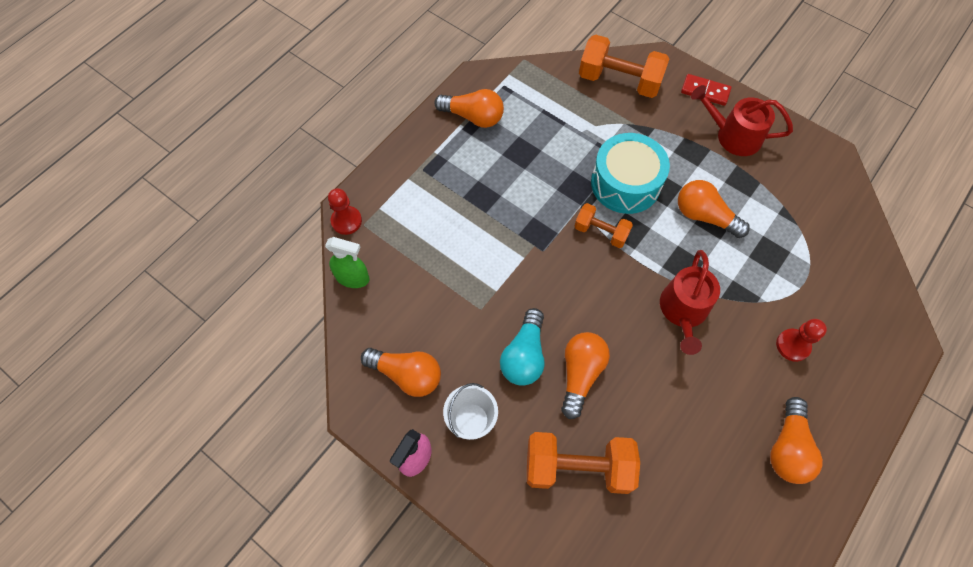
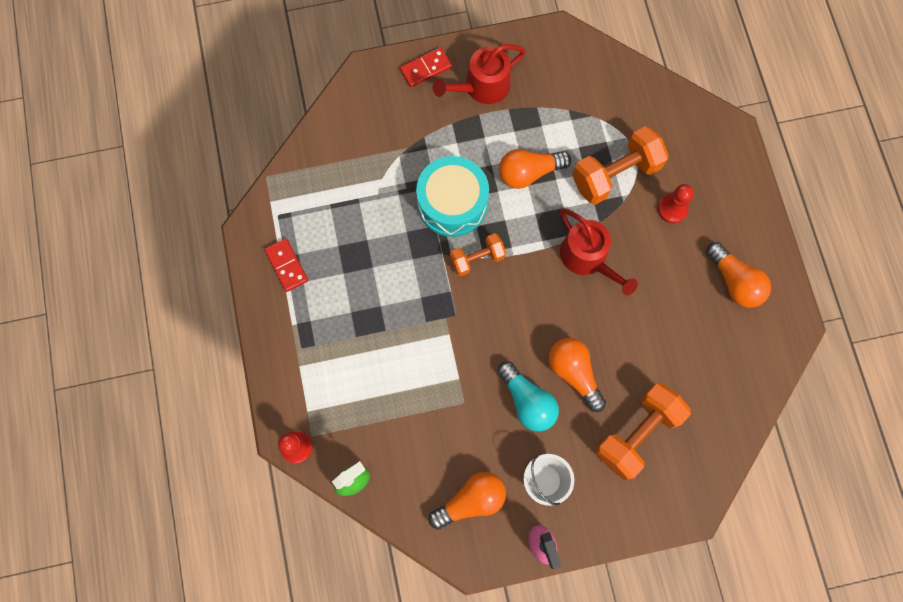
camera: 50 degrees left, 10 degrees up
orange light bulb [434,89,504,128] -> red domino [265,238,308,292]
orange dumbbell [579,34,669,98] -> orange dumbbell moved to [572,126,669,205]

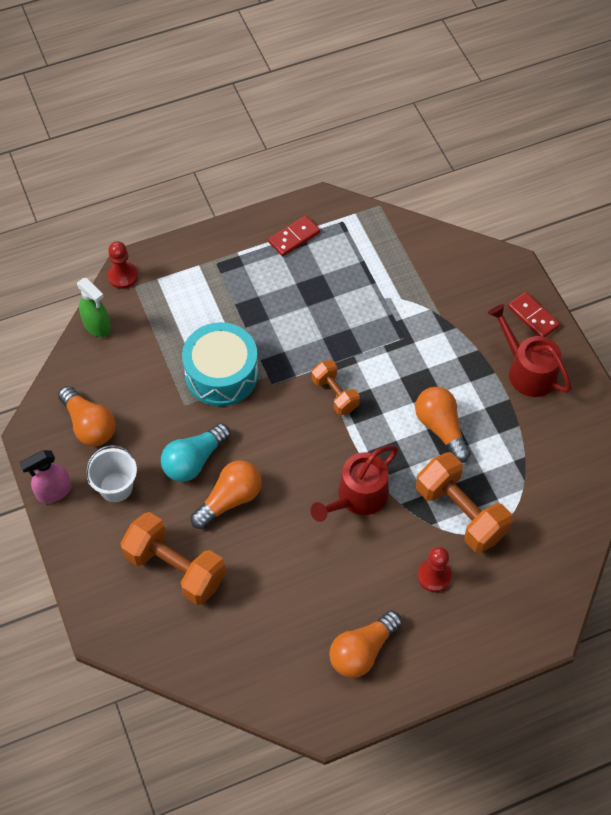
camera: 80 degrees right, 15 degrees down
turquoise drum [416,156,489,237] -> turquoise drum moved to [182,322,259,406]

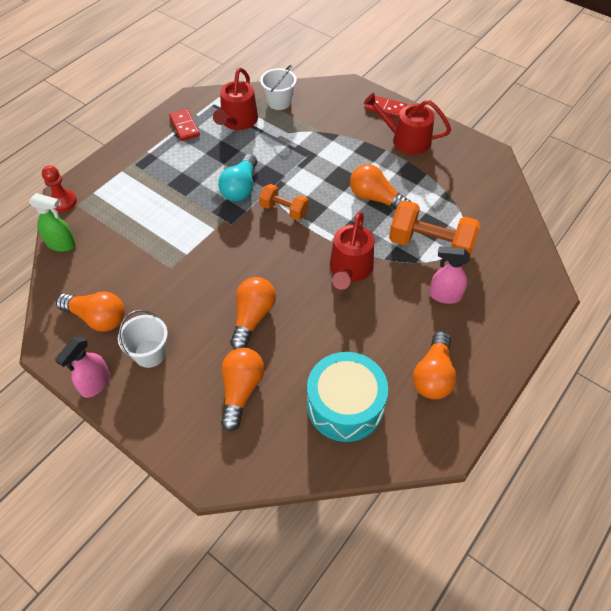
camera: 30 degrees left, 5 degrees down
orange dumbbell [120,512,226,605] -> orange light bulb [221,348,264,431]
turquoise light bulb [161,423,230,482] -> turquoise light bulb moved to [218,154,257,201]
turquoise drum [182,322,259,406] -> turquoise drum moved to [307,352,388,442]
red domino [268,215,320,257] -> red domino turned 45 degrees counterclockwise [169,109,200,141]
red pawn [417,547,452,592] -> pink spray bottle [429,247,470,304]
none -> red watering can [213,68,258,130]
none -> white bucket [260,65,297,110]

